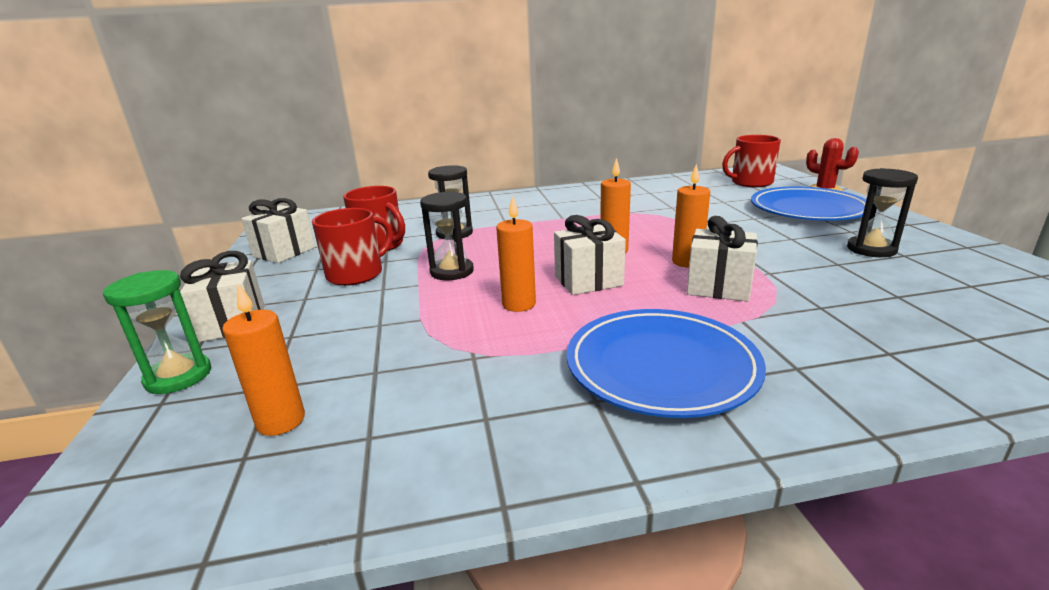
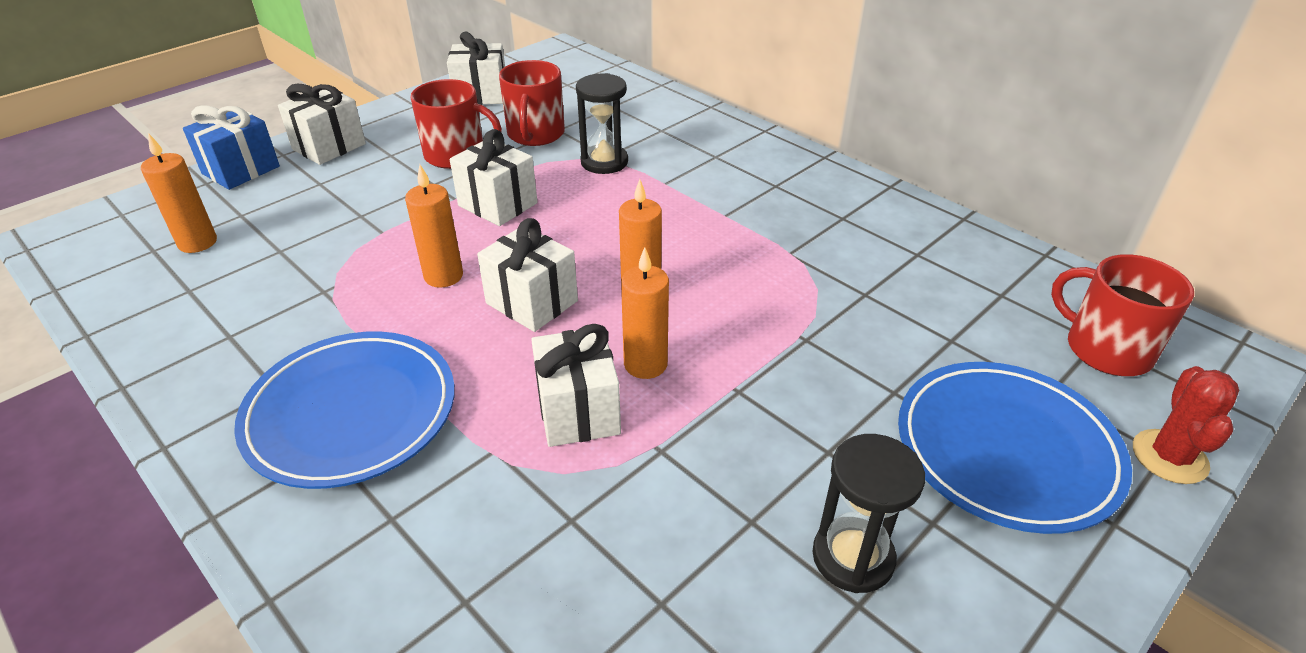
camera: 55 degrees right, 15 degrees up
green hourglass [103,270,211,394] -> blue gift [183,105,280,190]
black hourglass [420,191,474,280] -> white gift [450,129,537,226]

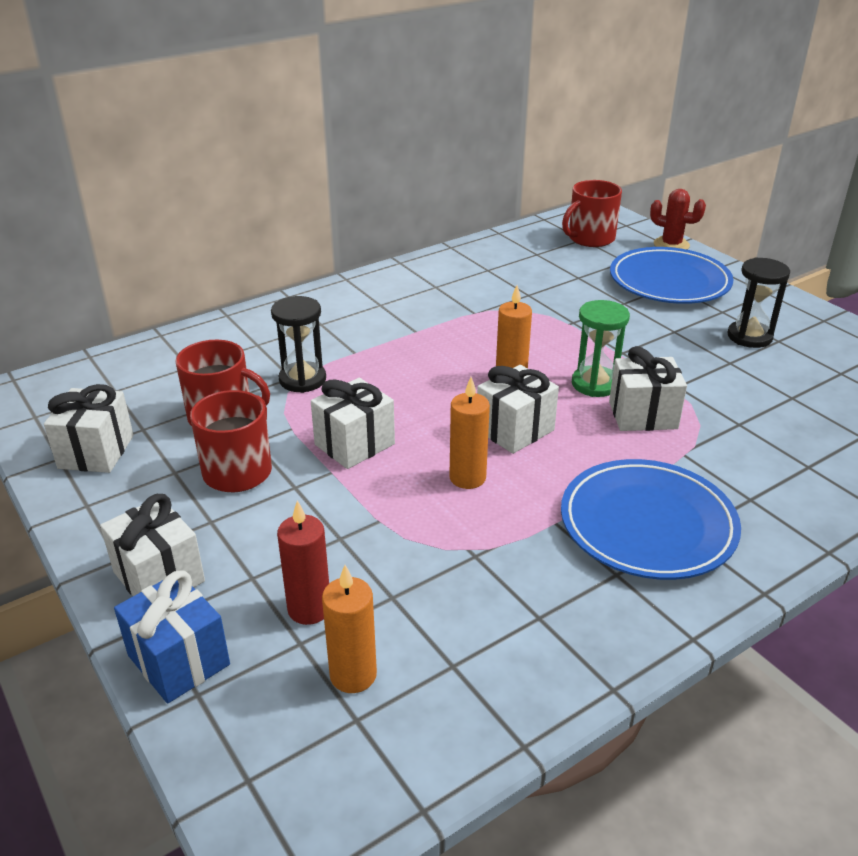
camera: 80 degrees left, 5 degrees down
orange candle [621,247,669,379] -> green hourglass [572,300,630,397]
none -> red candle [277,500,329,625]

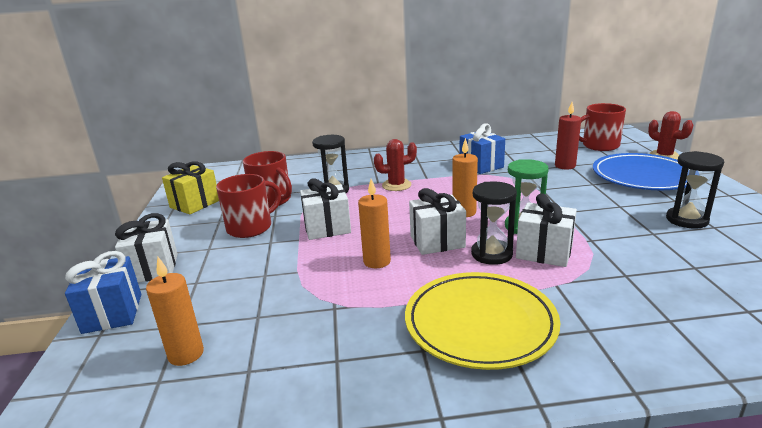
camera: 30 degrees right, 10 degrees down
white gift [44,384,134,473] -> yellow gift [162,161,219,214]
red candle [277,500,329,625] -> red candle moved to [555,102,581,170]
blue plate [561,459,741,580] -> yellow plate [405,272,560,370]
none -> red cactus [374,139,417,191]
none -> blue gift [460,123,505,174]
none -> black hourglass [471,181,517,265]

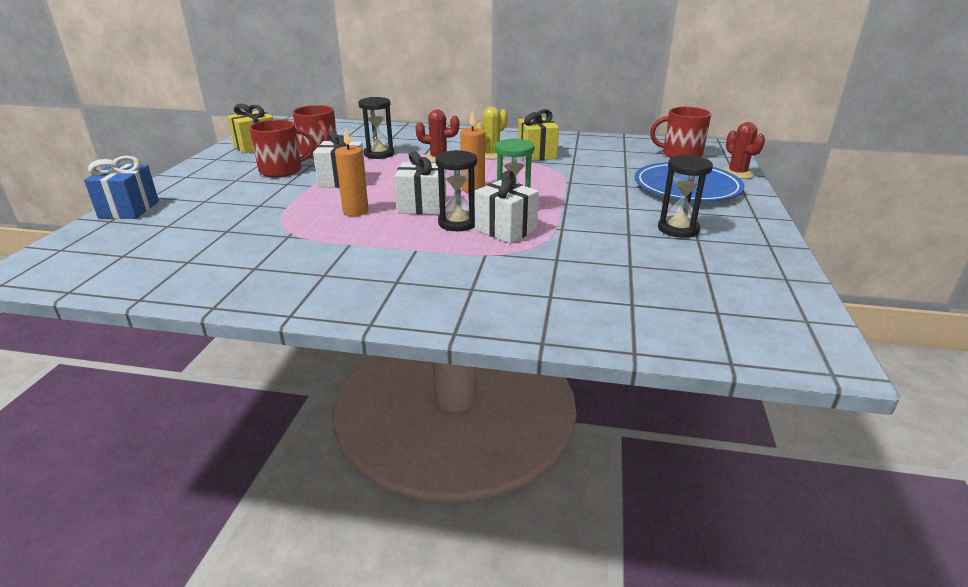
camera: 15 degrees right, 5 degrees up
white gift [115,213,178,283] -> none
orange candle [146,257,204,366] -> none
yellow plate [405,272,560,370] -> none
blue gift [460,123,505,174] -> yellow gift [518,109,559,161]
red candle [555,102,581,170] -> none
none -> yellow cactus [475,107,508,160]

